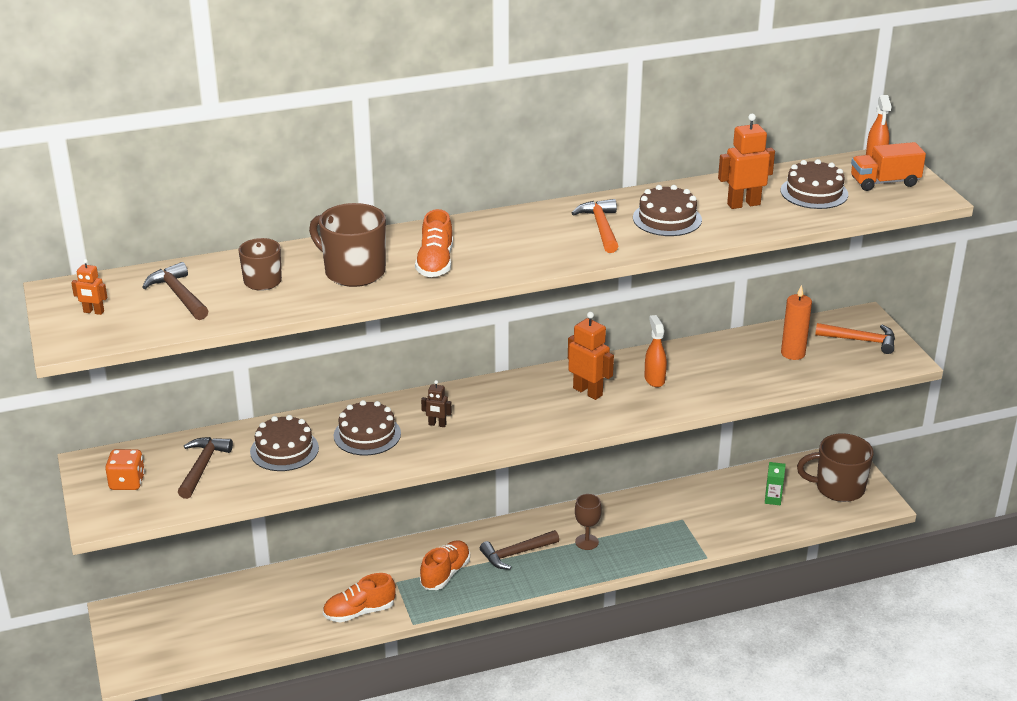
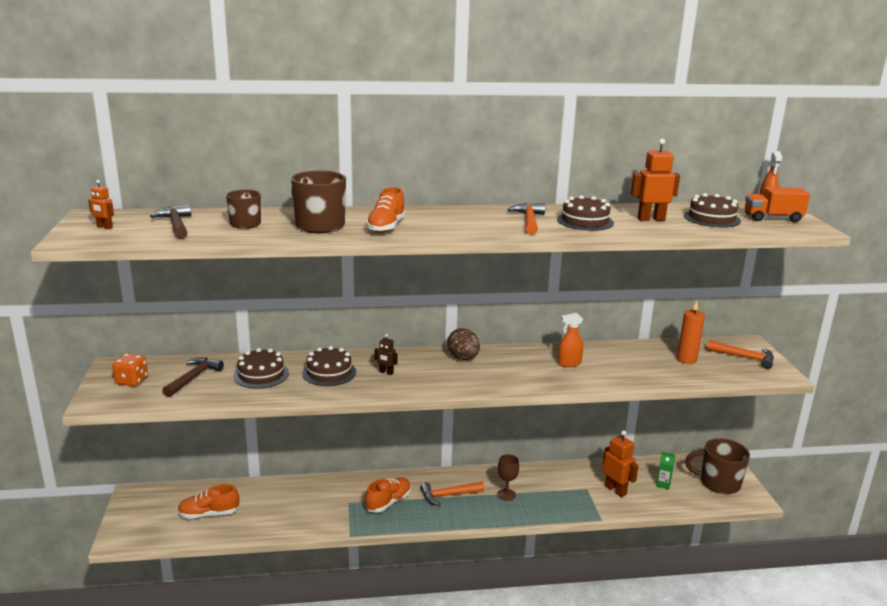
camera: 10 degrees right, 10 degrees down
orange shoe [323,573,396,623] -> orange shoe moved to [178,484,239,519]
brown hammer [480,530,559,570] -> orange hammer [420,482,484,506]
orange robot [568,312,614,400] -> orange robot moved to [603,430,639,497]
orange spray bottle [644,315,667,387] -> orange spray bottle turned 105 degrees counterclockwise [558,313,583,367]
none -> brown egg [447,328,480,360]

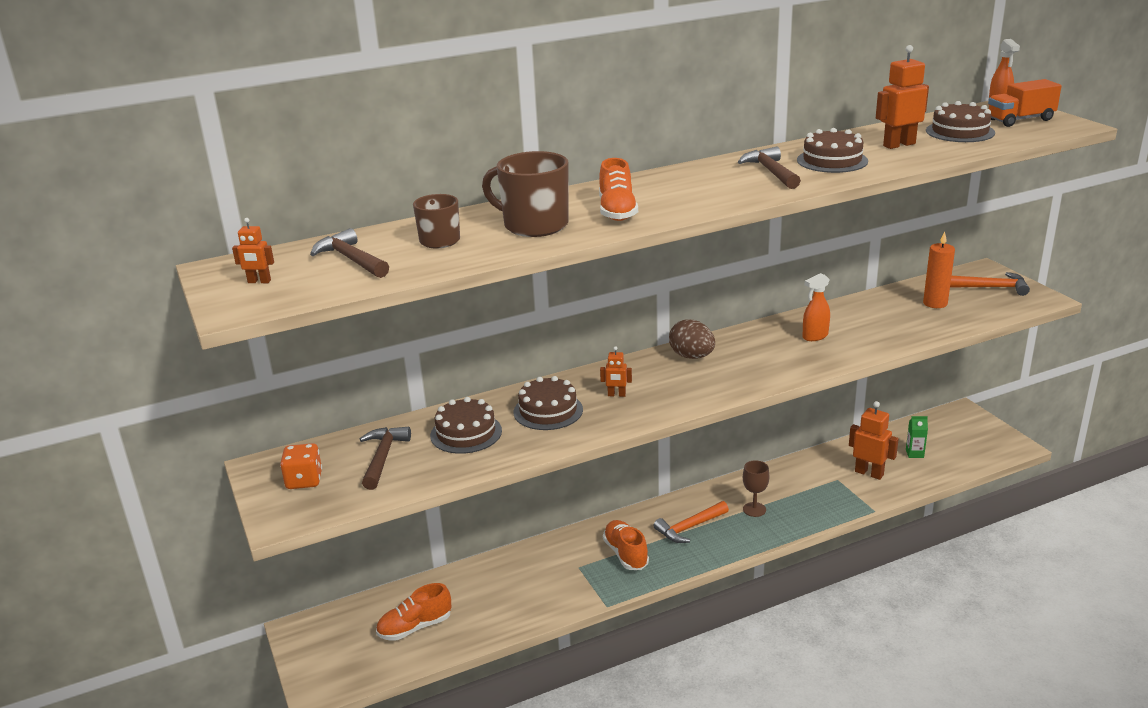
camera: 15 degrees left, 5 degrees up
orange shoe [365,477,411,513] -> orange shoe turned 45 degrees counterclockwise [603,520,649,570]
brown robot [375,334,398,375] -> orange robot [600,346,632,397]
orange hammer [508,203,545,235] -> brown hammer [738,146,801,189]
brown mug [685,438,750,494] -> none

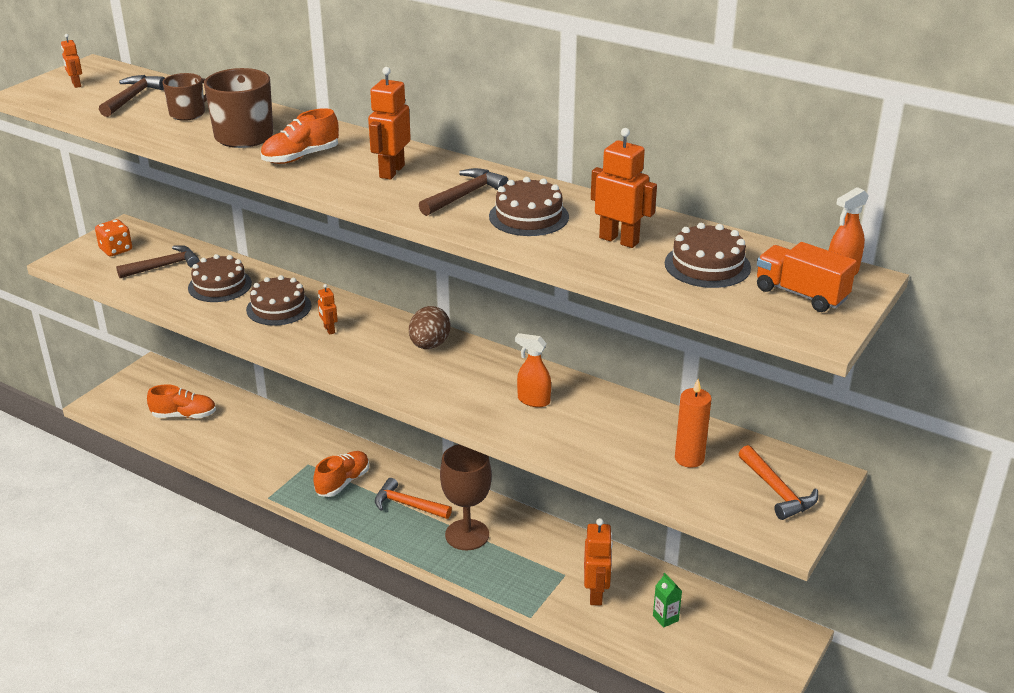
camera: 55 degrees right, 5 degrees up
orange shoe [376,583,451,641] -> orange shoe turned 150 degrees clockwise [147,384,216,418]
brown goblet [743,460,769,517] -> brown goblet [440,444,492,550], size x1.78
none -> orange robot [368,67,411,180]

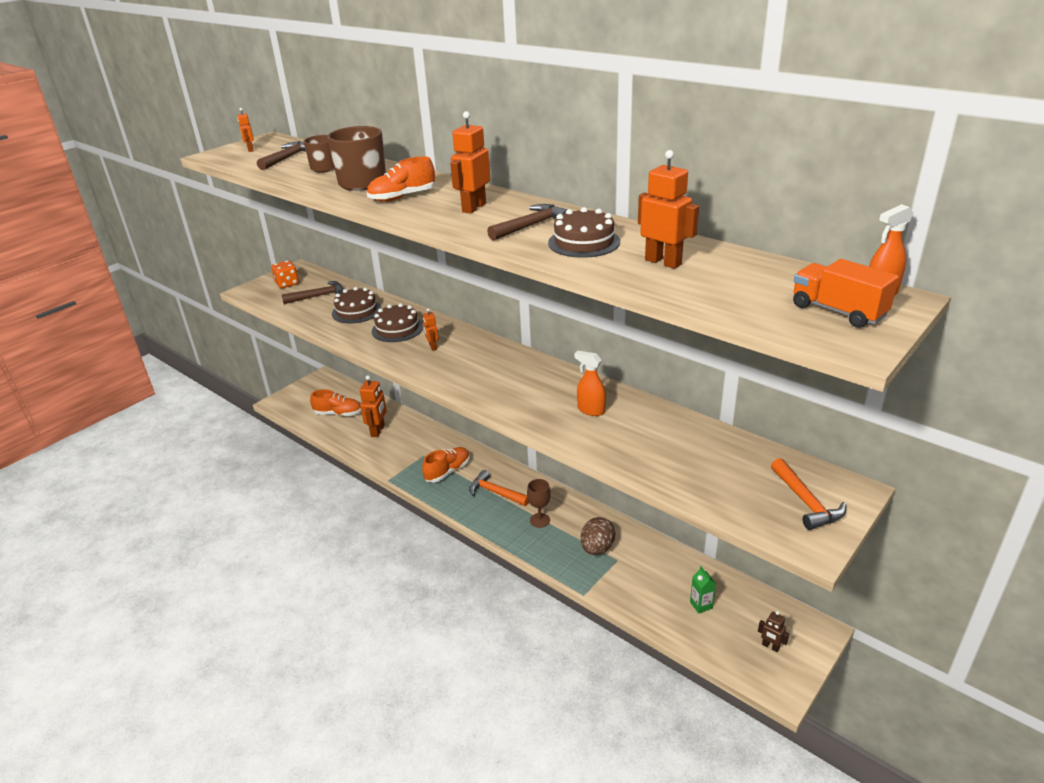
camera: 10 degrees right, 0 degrees up
brown egg [409,306,451,349] -> brown egg moved to [581,517,615,555]
brown goblet [440,444,492,550] -> brown goblet [527,479,551,528], size x0.56
orange robot [584,518,613,606] -> orange robot moved to [360,375,387,437]
brown cake [665,223,751,288] -> none
orange candle [675,379,712,468] -> none
none -> brown robot [758,611,789,652]

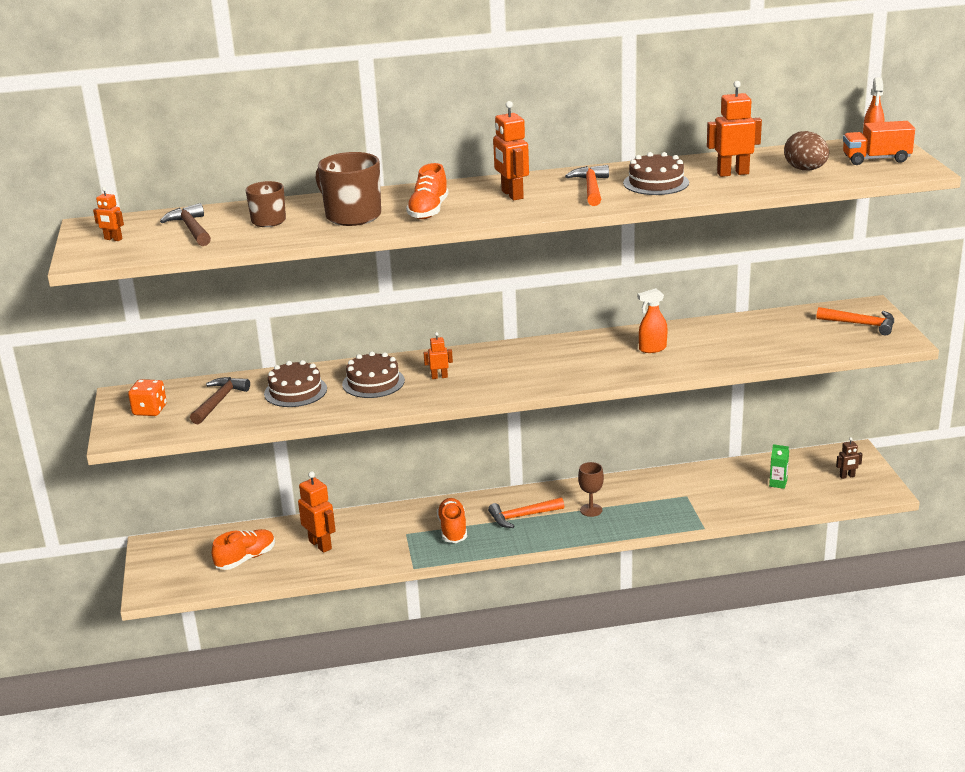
camera: 50 degrees left, 5 degrees down
orange robot [423,308,439,351] -> orange robot turned 150 degrees clockwise [424,332,453,379]
brown hammer [487,204,568,241] -> orange hammer [565,165,609,206]
brown egg [581,517,615,555] -> brown egg moved to [784,131,829,171]

